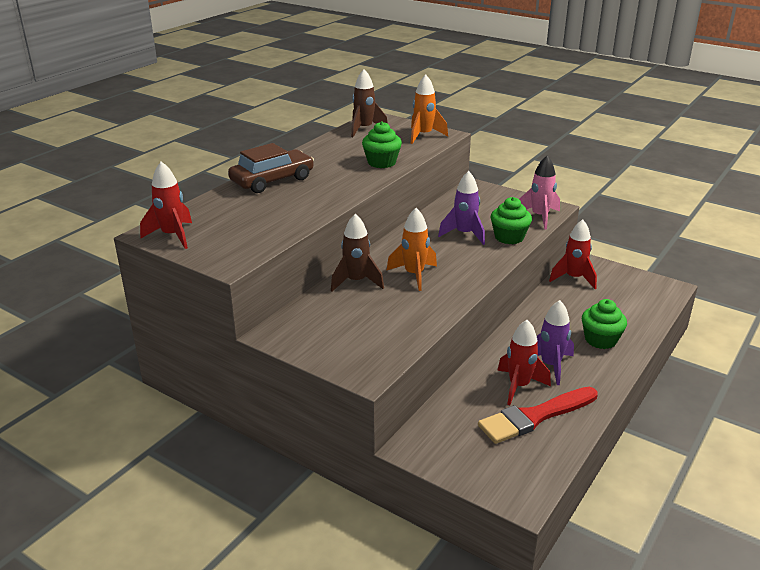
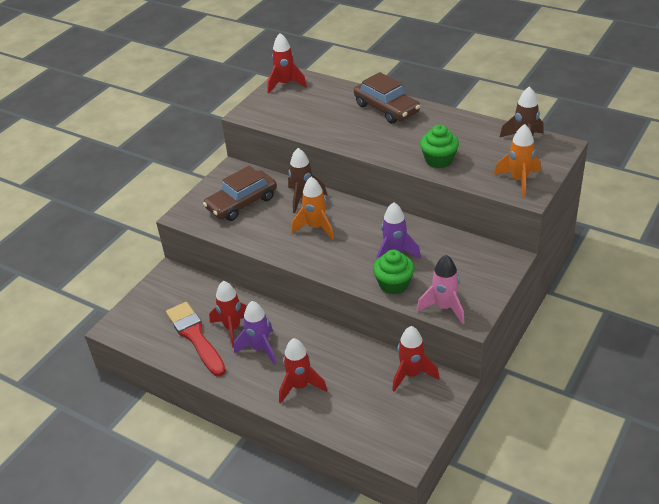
camera: 90 degrees right, 10 degrees up
green cupcake [582,299,627,349] -> red rocket [279,338,327,404]
none -> brown car [203,166,277,221]

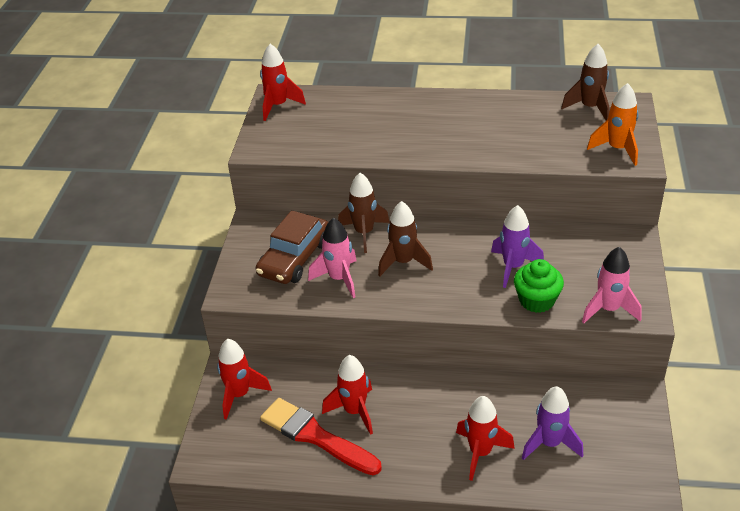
camera: 25 degrees left, 0 degrees up
purple rocket [234,301,276,365] -> purple rocket moved to [522,386,583,460]
orange rocket [292,177,334,240] -> brown rocket [378,201,433,276]
brown car [354,72,420,124] -> none
red rocket [392,326,439,392] -> red rocket moved to [217,339,272,420]
green cupcake [420,125,459,168] -> none
none -> pink rocket [308,218,357,298]

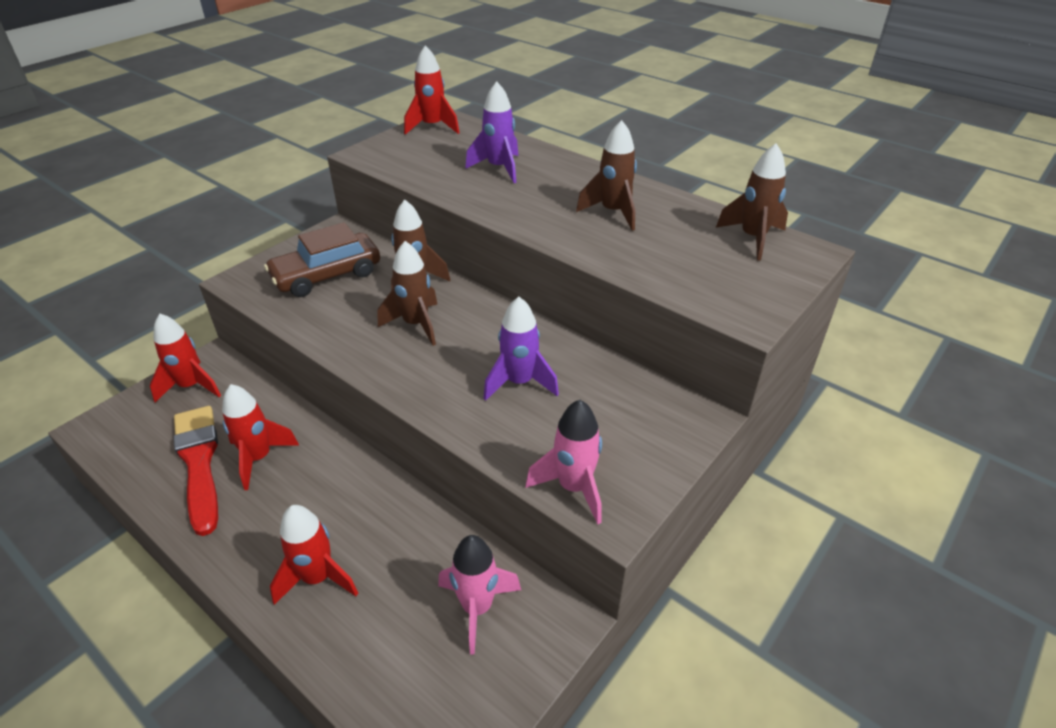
camera: 30 degrees right, 0 degrees up
pink rocket [308,218,357,298] -> pink rocket moved to [438,535,521,655]
green cupcake [514,259,564,313] -> none
purple rocket [522,386,583,460] -> purple rocket moved to [465,81,518,183]
orange rocket [587,83,639,166] -> none
none -> brown rocket [576,120,637,231]

